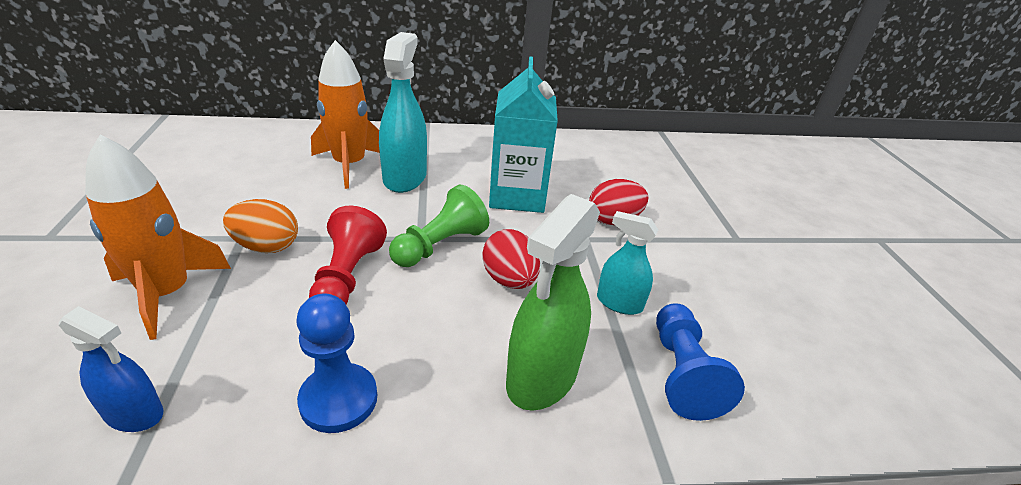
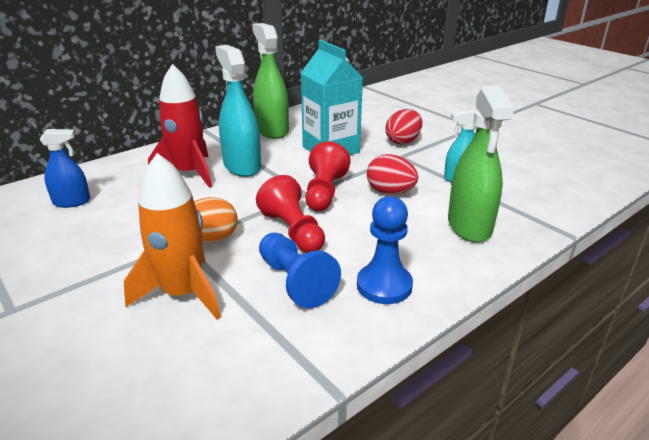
camera: 30 degrees left, 5 degrees down
blue spray bottle [59,306,164,432] -> blue spray bottle moved to [39,129,90,208]
orange rocket [311,40,380,189] -> red rocket [148,64,212,188]
green pawn [389,185,489,267] -> red pawn [305,141,351,211]
blue pawn [656,303,745,421] -> blue pawn moved to [259,233,341,309]
none -> green spray bottle [252,23,289,139]

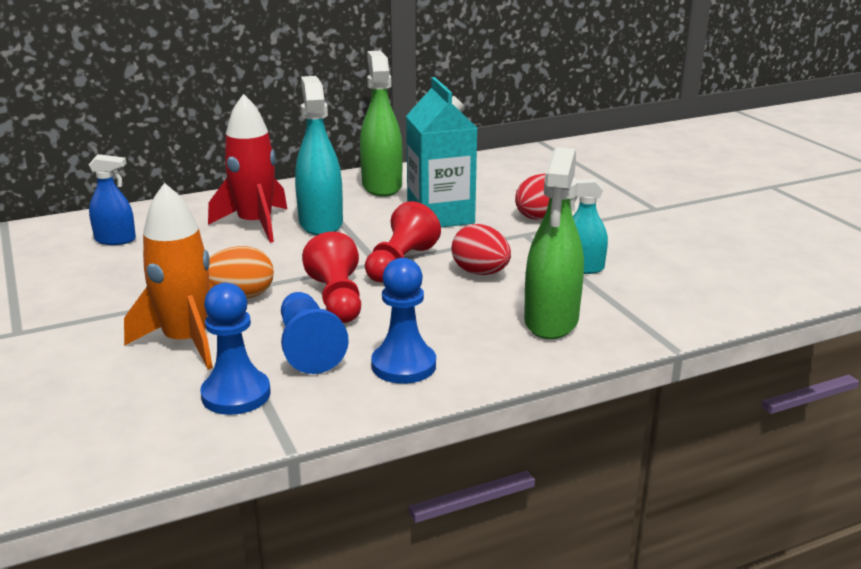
camera: 15 degrees right, 5 degrees down
none -> blue pawn [200,283,271,415]

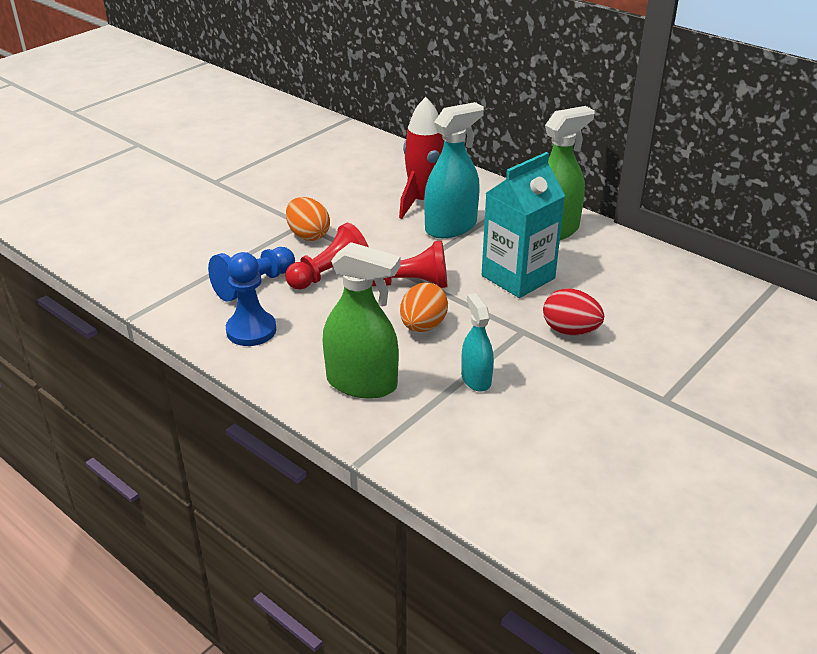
camera: 65 degrees right, 10 degrees up
blue spray bottle [88,154,136,245] -> none
orange rocket [124,183,213,370] -> none
blue pawn [200,283,271,415] -> none
red egg [451,224,511,275] -> orange egg [400,283,448,332]
green spray bottle [524,147,584,339] -> green spray bottle turned 150 degrees counterclockwise [323,242,400,399]

